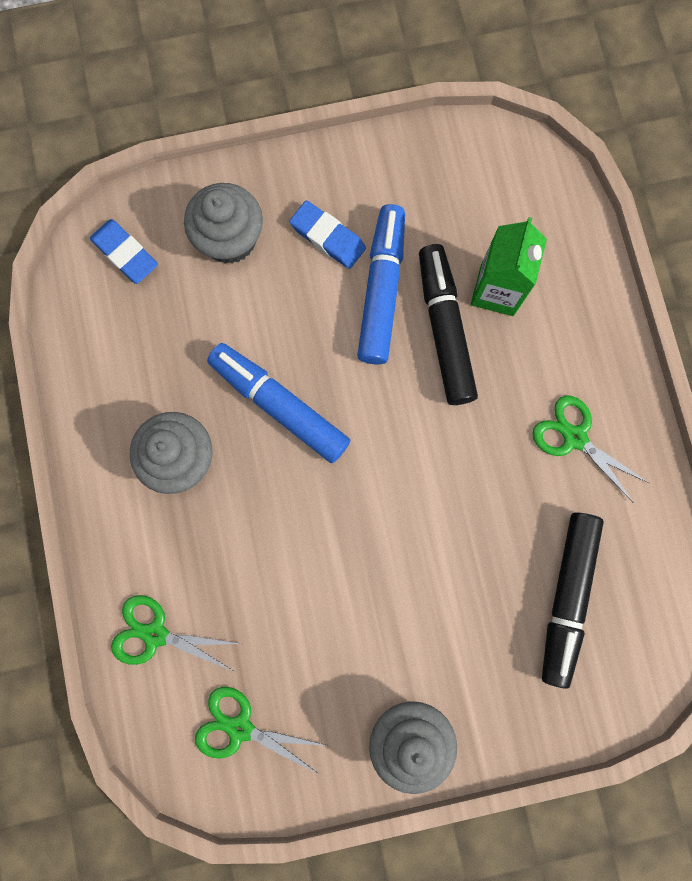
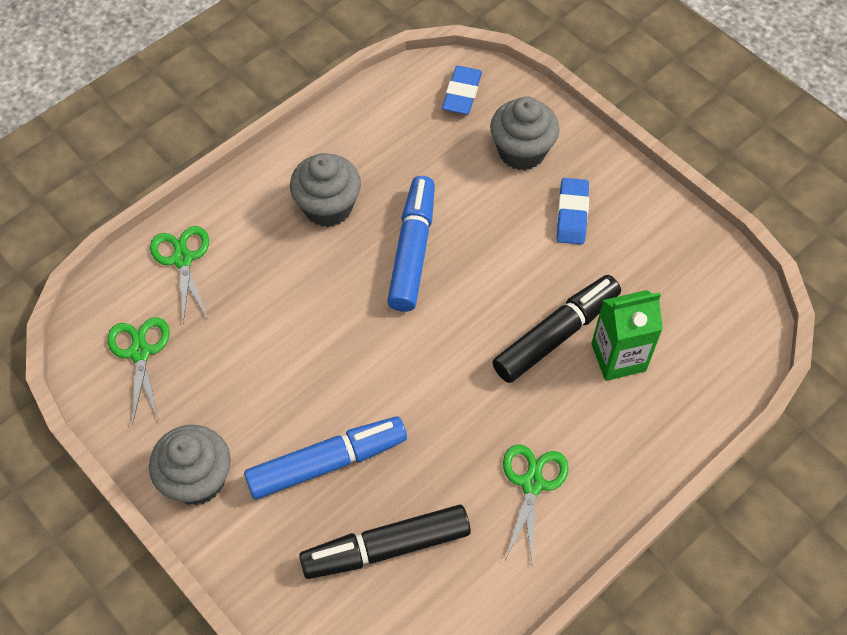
camera: 60 degrees right, 20 degrees down
blue marker [357,204,405,365] -> blue marker moved to [244,416,407,499]

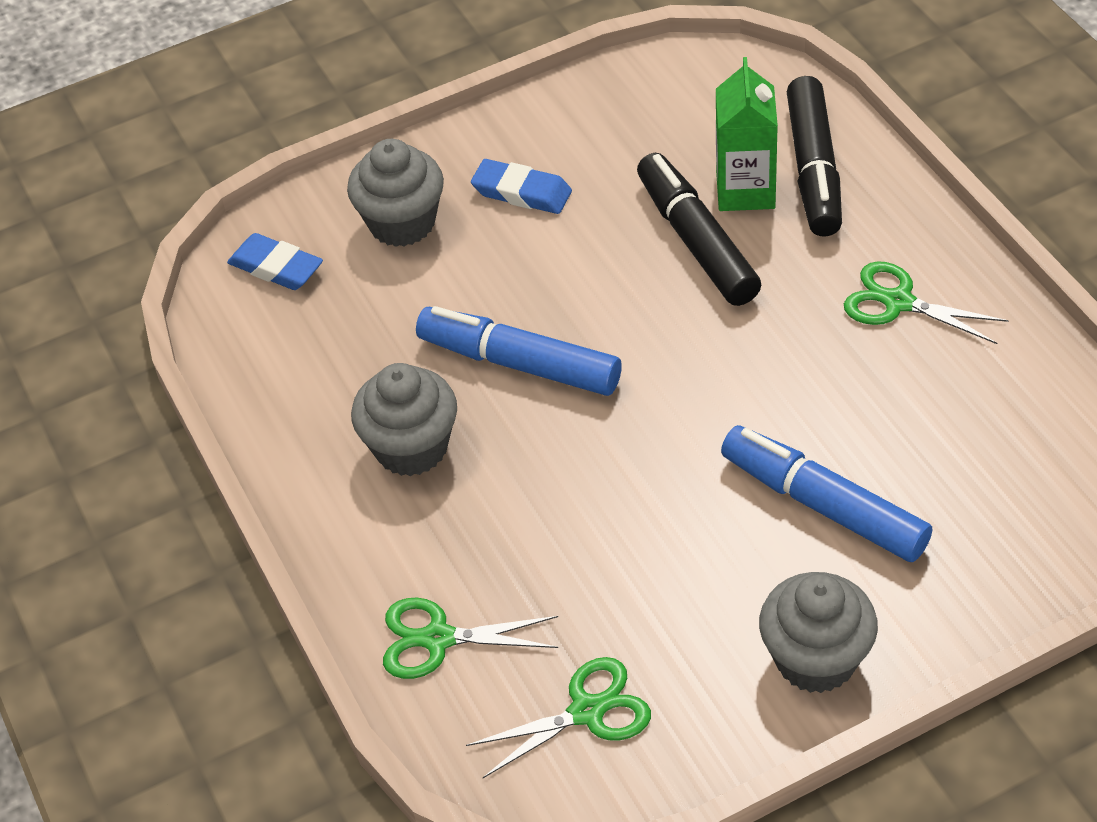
camera: 70 degrees left, 10 degrees down
green scissors [107,317,170,425] -> green scissors turned 150 degrees clockwise [466,657,651,778]
blue marker [244,416,407,499] -> blue marker turned 45 degrees counterclockwise [721,425,932,562]
black marker [299,505,471,579] -> black marker moved to [787,76,842,237]

